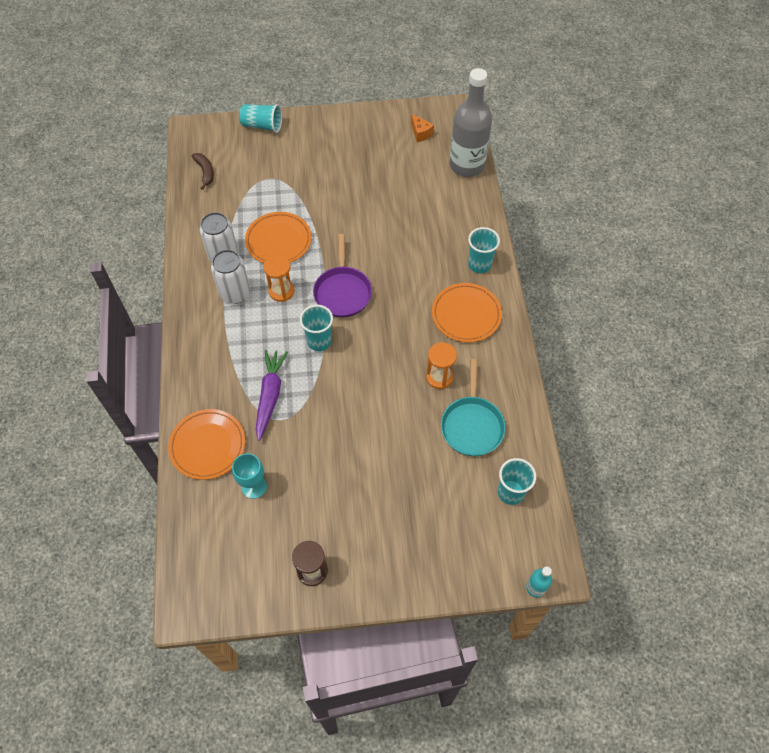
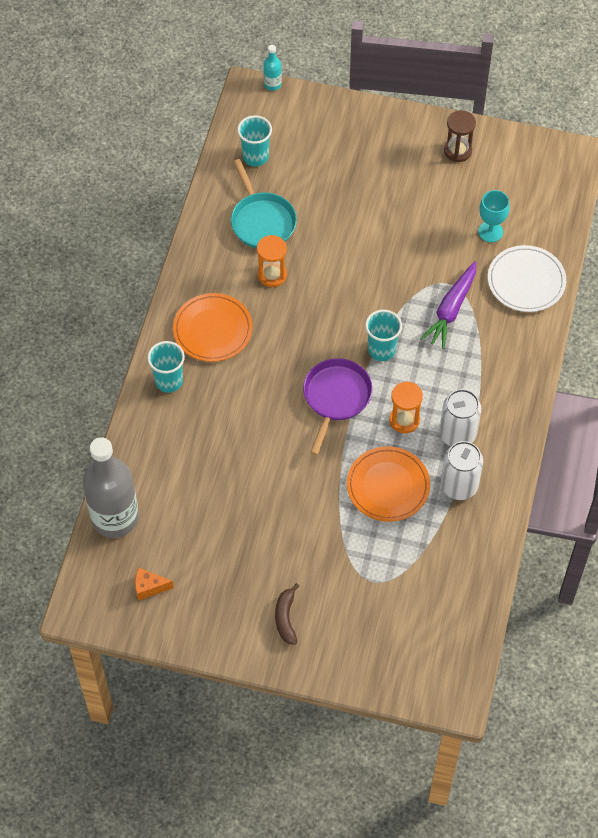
camera: 160 degrees left, 0 degrees up
orange plate [168,409,245,480] -> white plate [488,245,566,312]
brown banana [192,153,214,190] -> brown banana moved to [275,583,299,645]
turquoise cup [239,104,282,133] -> none
orange cheese [411,114,434,142] -> orange cheese turned 75 degrees counterclockwise [135,568,174,601]
turquoise pan [441,359,506,456] -> turquoise pan turned 135 degrees clockwise [231,159,297,248]

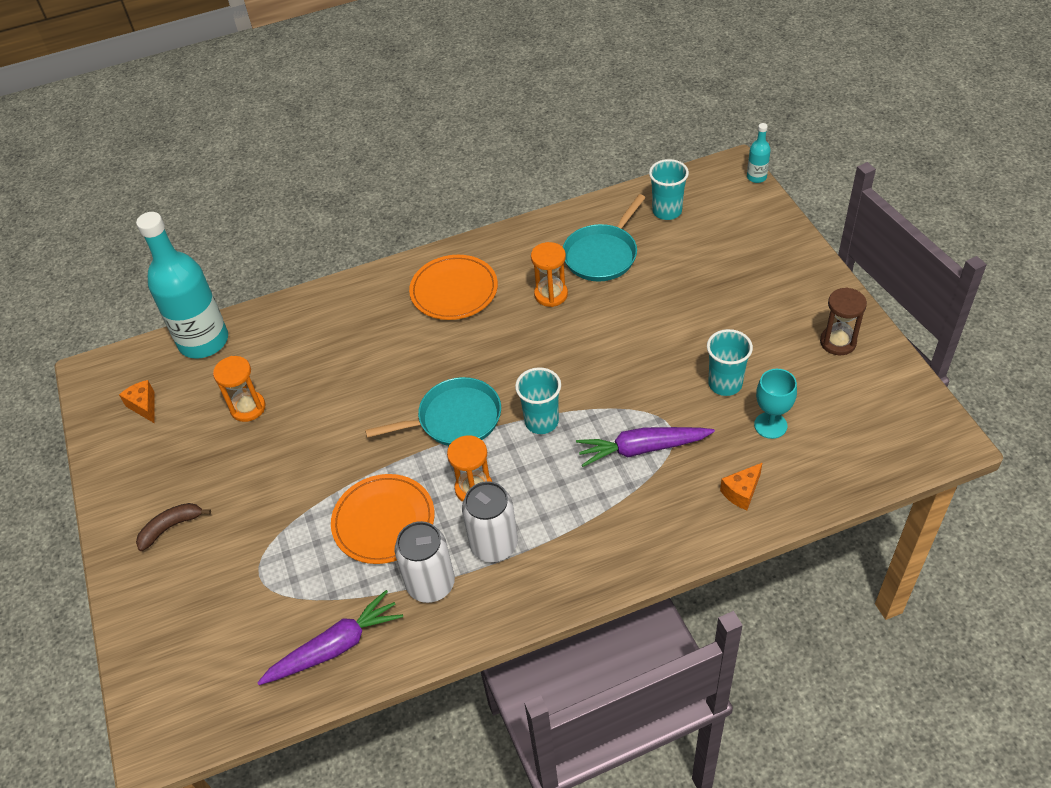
camera: 60 degrees right, 10 degrees down
grey bottle [83,437,139,538] -> turquoise bottle [136,212,228,359]
turquoise cup [147,341,185,393] -> turquoise cup moved to [707,329,753,396]
purple pan [303,358,373,455] -> turquoise pan [365,377,501,446]
white plate [488,245,566,312] -> orange cheese [720,463,762,510]
none -> orange hourglass [213,356,266,422]
none -> purple carrot [257,590,403,685]

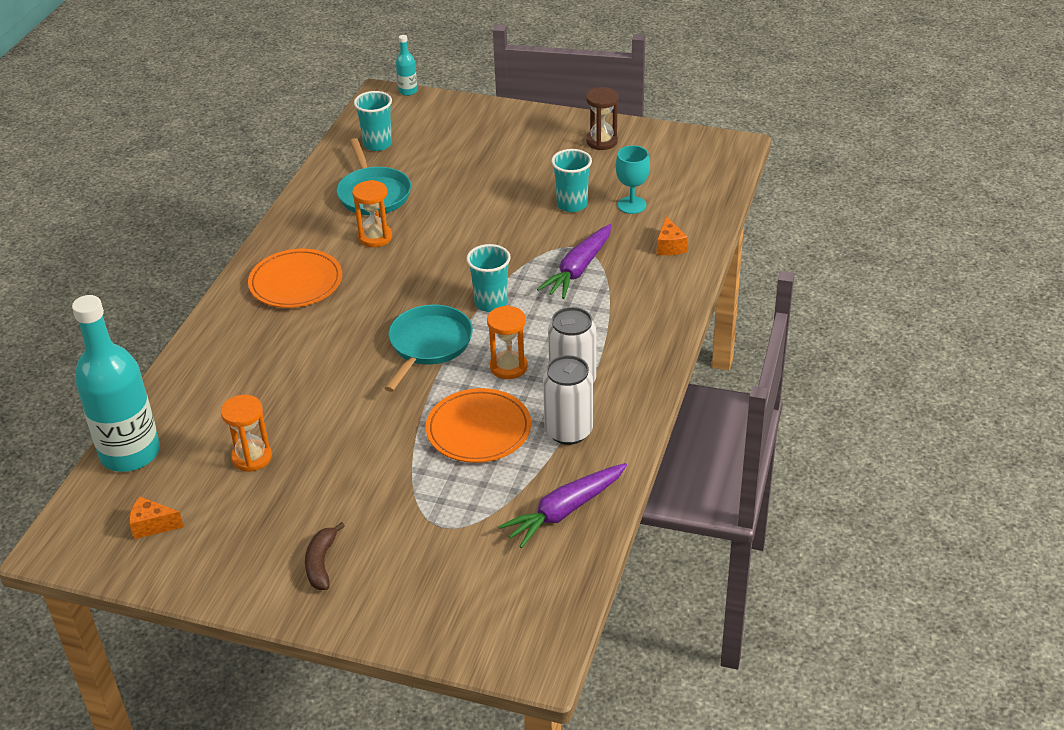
camera: 55 degrees left, 10 degrees down
purple carrot [257,590,403,685] -> purple carrot turned 135 degrees counterclockwise [498,463,627,548]

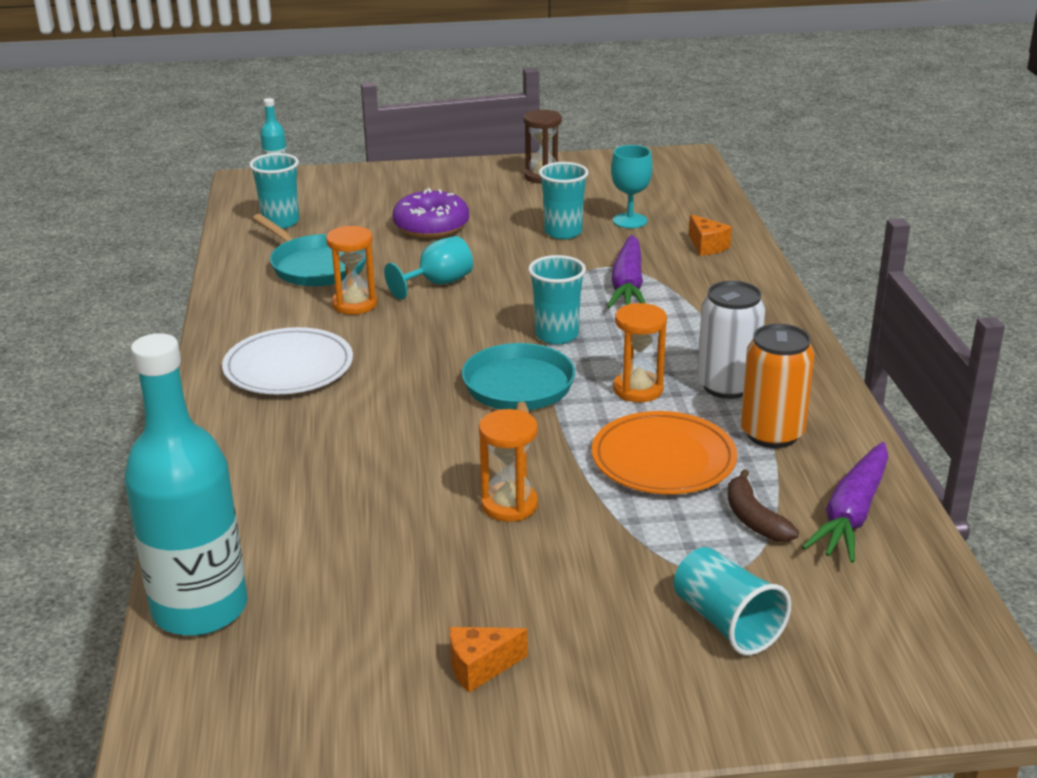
camera: 25 degrees left, 10 degrees down
orange cheese [129,497,184,539] -> orange cheese moved to [450,627,528,693]
orange hourglass [221,395,272,472] -> orange hourglass moved to [479,409,538,522]
orange plate [248,249,342,308] -> white plate [222,327,353,394]
brown banana [305,522,345,590] -> brown banana moved to [728,469,799,542]
white can [543,355,593,445] -> orange can [740,324,815,448]
none -> turquoise goblet [384,236,473,300]
none -> purple donut [392,188,469,238]
none -> turquoise cup [674,547,791,655]

